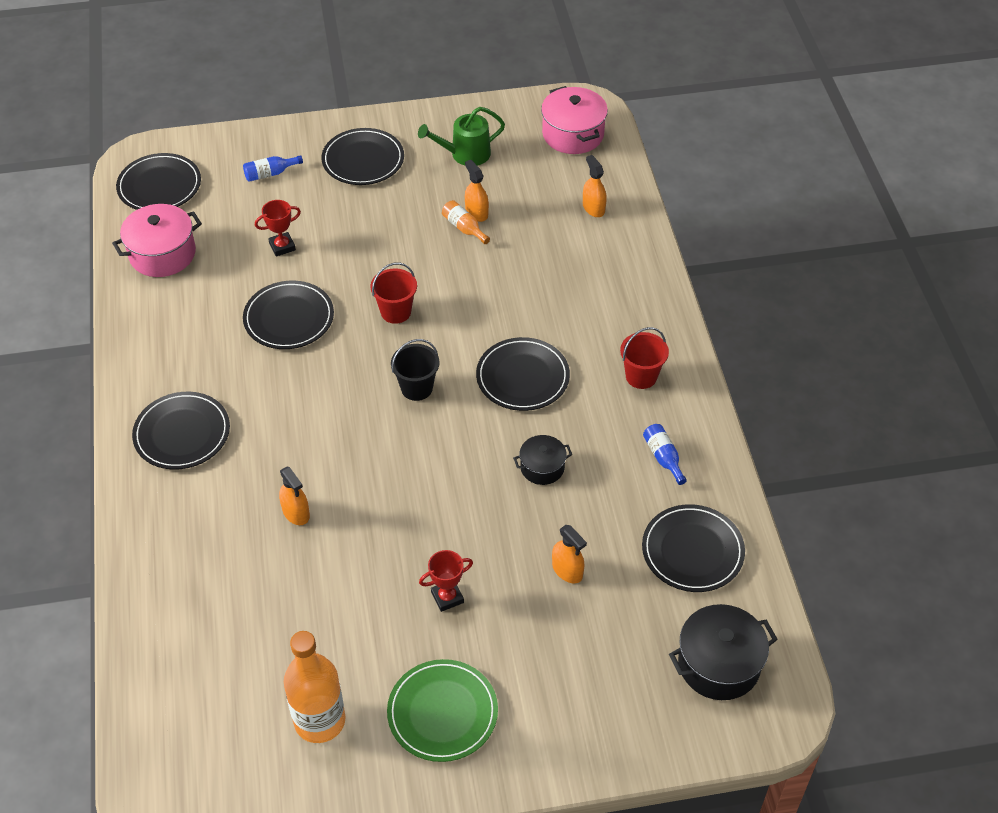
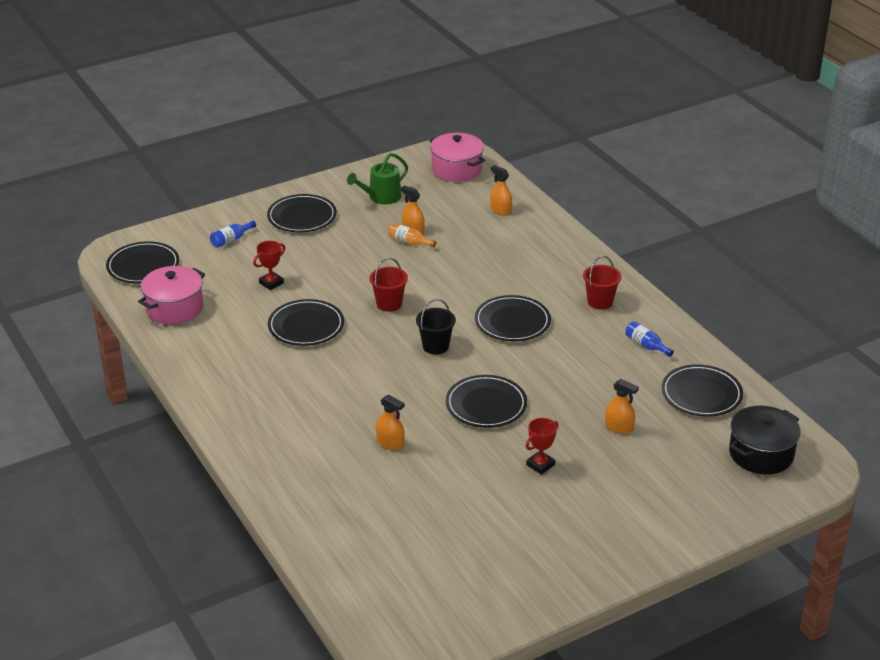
camera: 20 degrees left, 15 degrees down
black plate [132,392,230,470] -> black plate moved to [446,375,527,428]
orange bottle [284,631,345,743] -> none
green plate [387,659,498,762] -> none
black pot [513,435,572,485] -> none

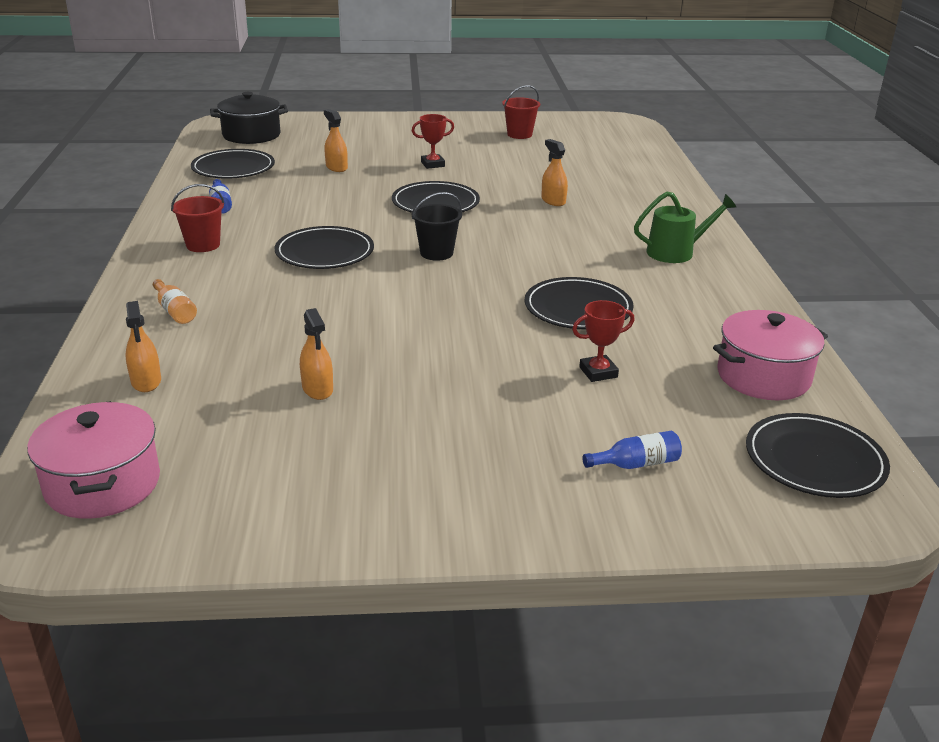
camera: 155 degrees left, 5 degrees down
black plate [267,194,337,232] -> none
green watering can [347,153,408,204] -> green watering can moved to [634,191,736,263]
red bucket [370,257,408,312] -> red bucket moved to [502,85,540,139]
orange bottle [388,223,436,247] -> orange bottle moved to [153,279,197,324]

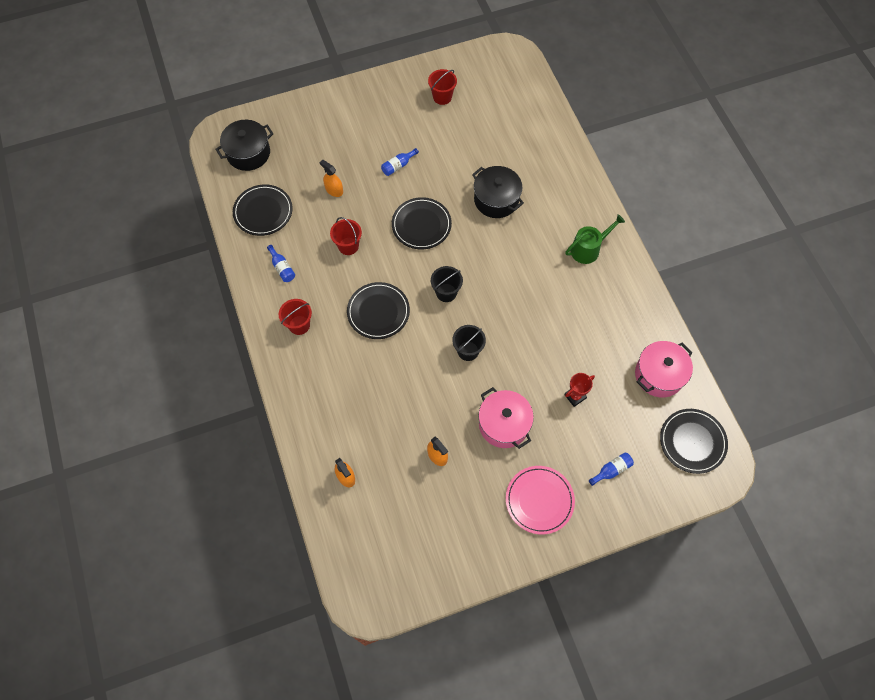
camera: 15 degrees left, 35 degrees up
pink pot [27,401,160,519] -> pink pot moved to [478,387,534,449]
orange bottle [153,279,197,324] -> none
red trophy [412,114,454,169] -> blue bottle [381,148,419,176]
black plate [525,277,634,330] -> none
orange spray bottle [541,139,568,206] -> black pot [472,166,524,218]
none -> red bucket [330,217,362,255]
none -> black bucket [452,325,486,361]
none -> pink plate [506,466,575,535]

